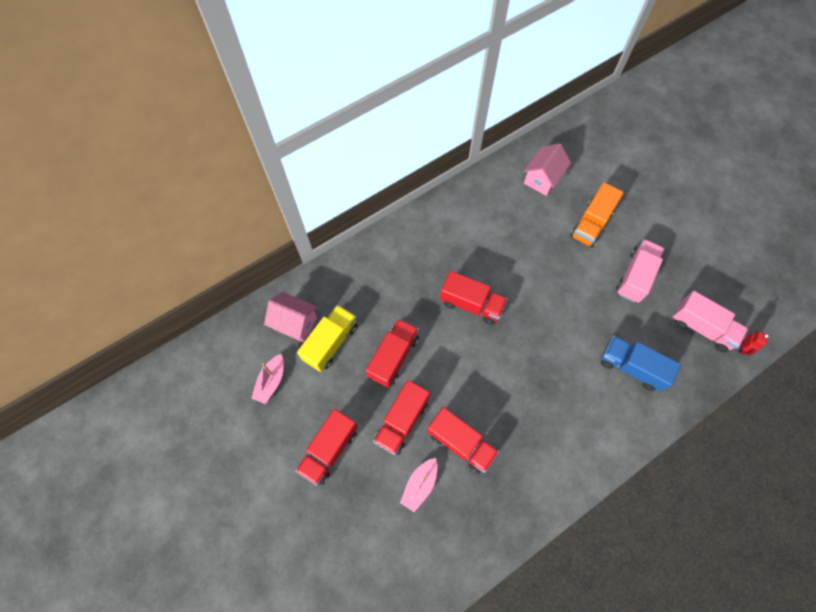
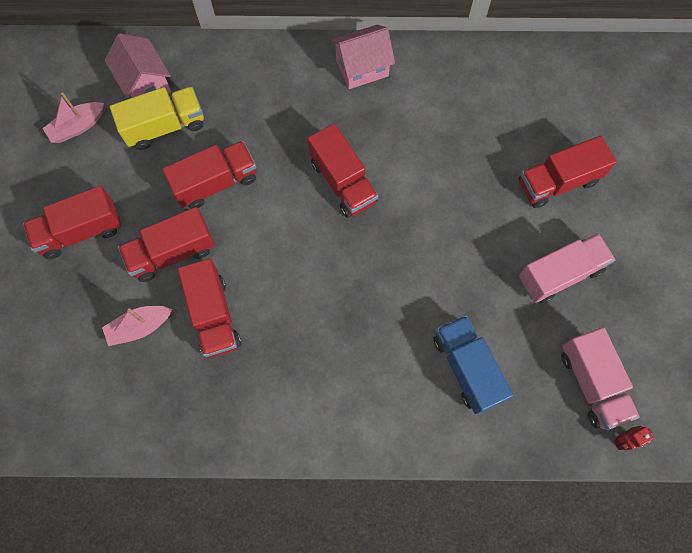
camera: 35 degrees right, 5 degrees up
pink house [523,143,571,196] -> pink house moved to [331,25,395,89]
orange truck [570,182,624,247] -> red truck [519,136,617,208]

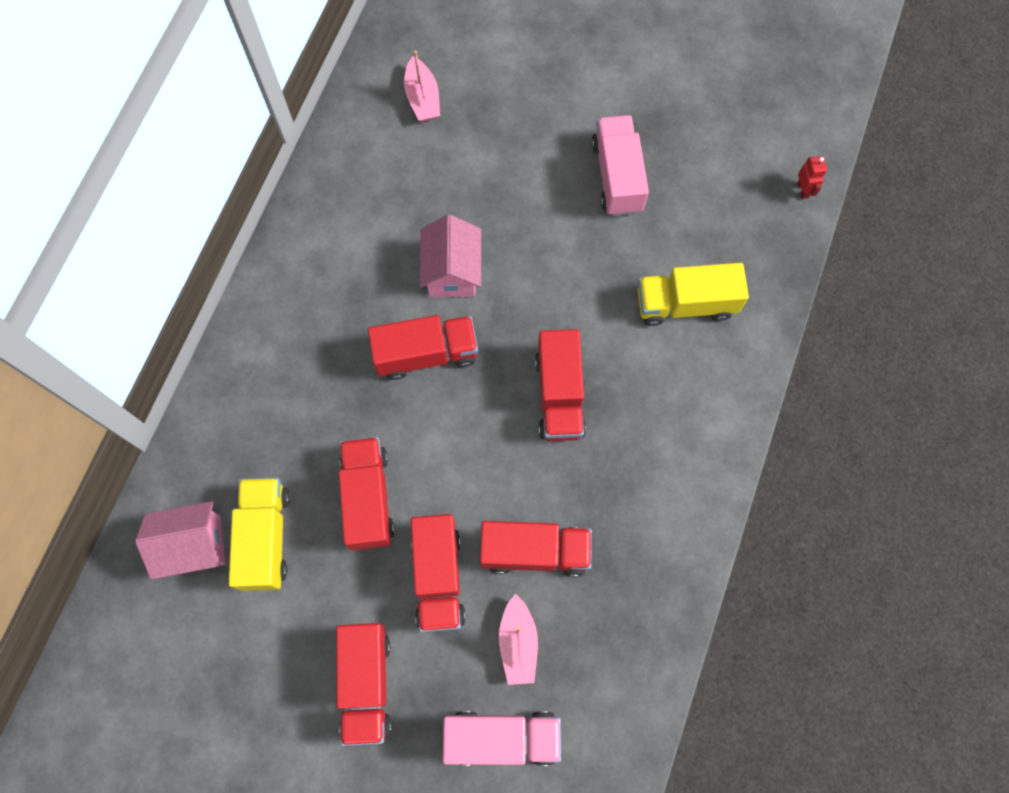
camera: 70 degrees left, 0 degrees up
pink boat [42,93,104,143] -> pink boat moved to [404,51,440,122]
pink house [331,25,395,89] -> pink house moved to [420,215,481,297]
blue truck [433,315,513,414] -> yellow truck [637,263,749,326]
red truck [519,136,617,208] -> red truck moved to [535,329,586,441]
pink truck [561,327,640,430] -> pink truck moved to [443,711,561,766]

